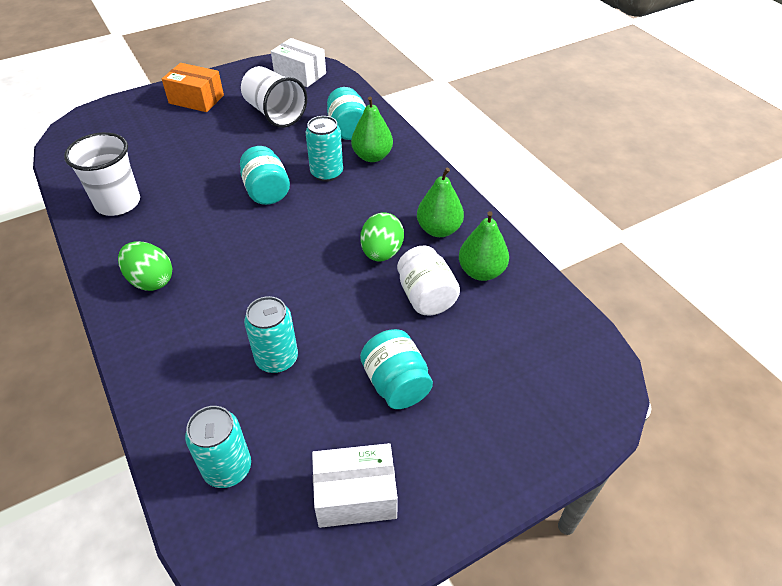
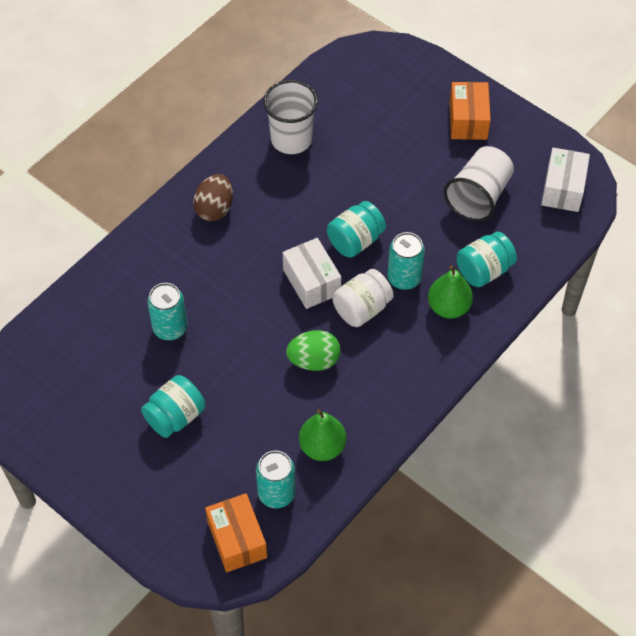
camera: 70 degrees right, 10 degrees up
green egg [118,242,172,291] -> brown egg [193,174,233,221]
turquoise can [185,406,251,488] -> turquoise can moved to [256,451,296,508]
white box [312,443,398,528] -> white box moved to [283,238,341,309]
white jar [397,245,460,315] -> white jar moved to [332,269,394,327]
green pear [417,168,464,237] -> none
none -> orange box [205,493,267,572]

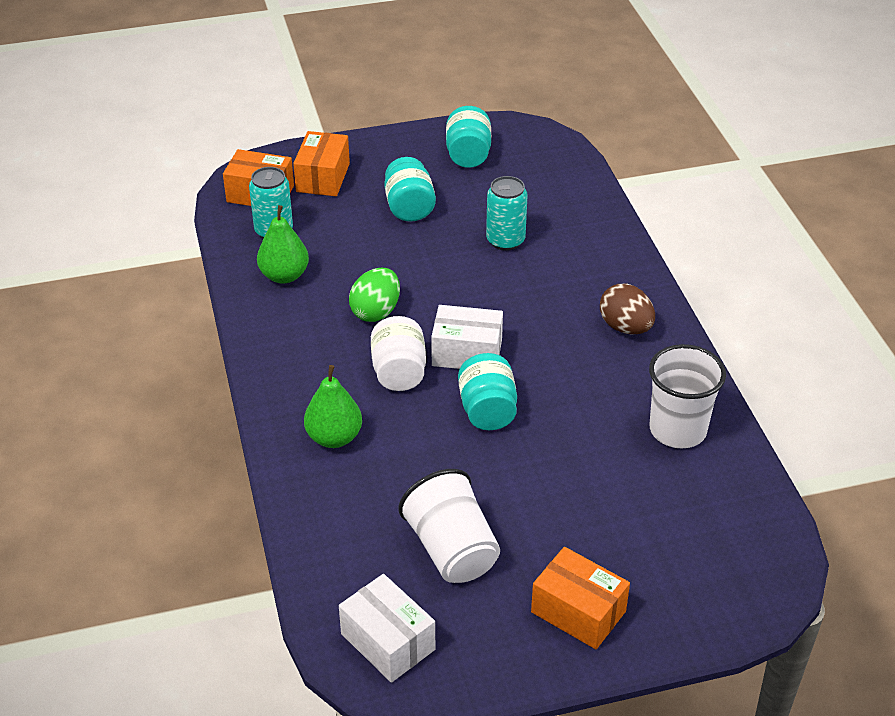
camera: 125 degrees right, 15 degrees down
turquoise can [387,232,425,290] -> none
turquoise jar [456,232,517,287] -> turquoise jar moved to [446,106,491,168]
none -> orange box [293,131,350,196]

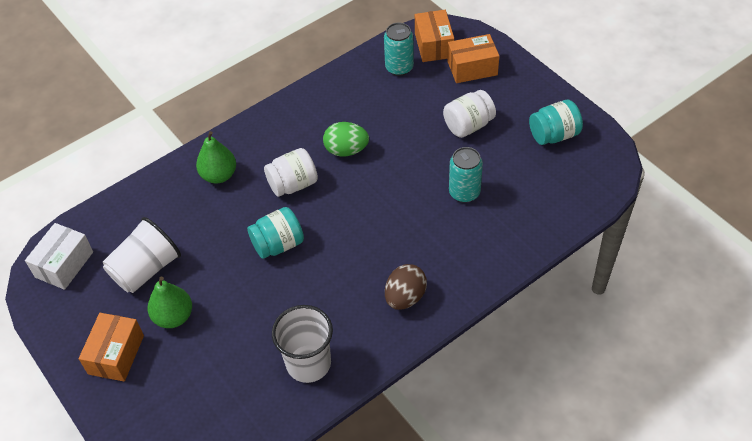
camera: 70 degrees right, 10 degrees up
green pear [257,205,309,284] -> green pear moved to [148,277,192,328]
turquoise jar [384,157,436,222] -> white jar [443,90,496,138]
white box [431,305,503,369] -> none

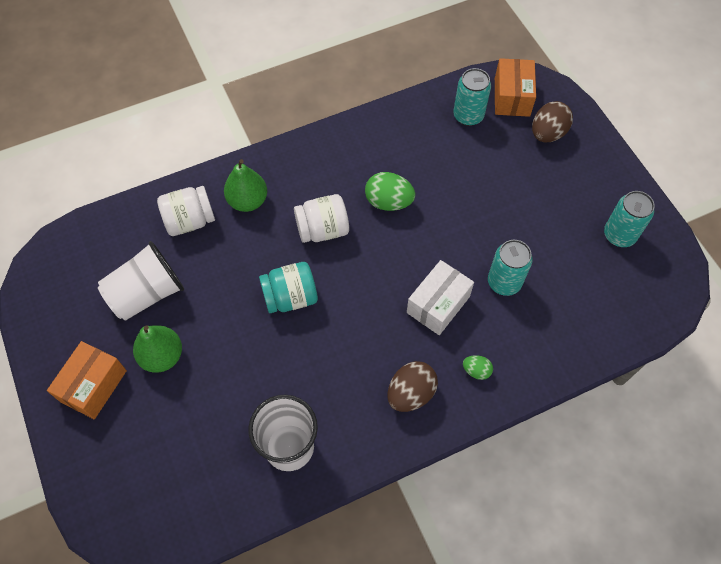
camera: 10 degrees right, 10 degrees up
white box [25,223,93,290] -> white box moved to [407,260,474,335]
white jar [443,90,496,138] -> white jar moved to [157,186,215,236]
orange box [447,34,499,83] -> brown egg [532,101,573,143]
turquoise jar [529,100,583,145] -> turquoise can [604,191,655,247]
none -> green egg [463,355,493,380]

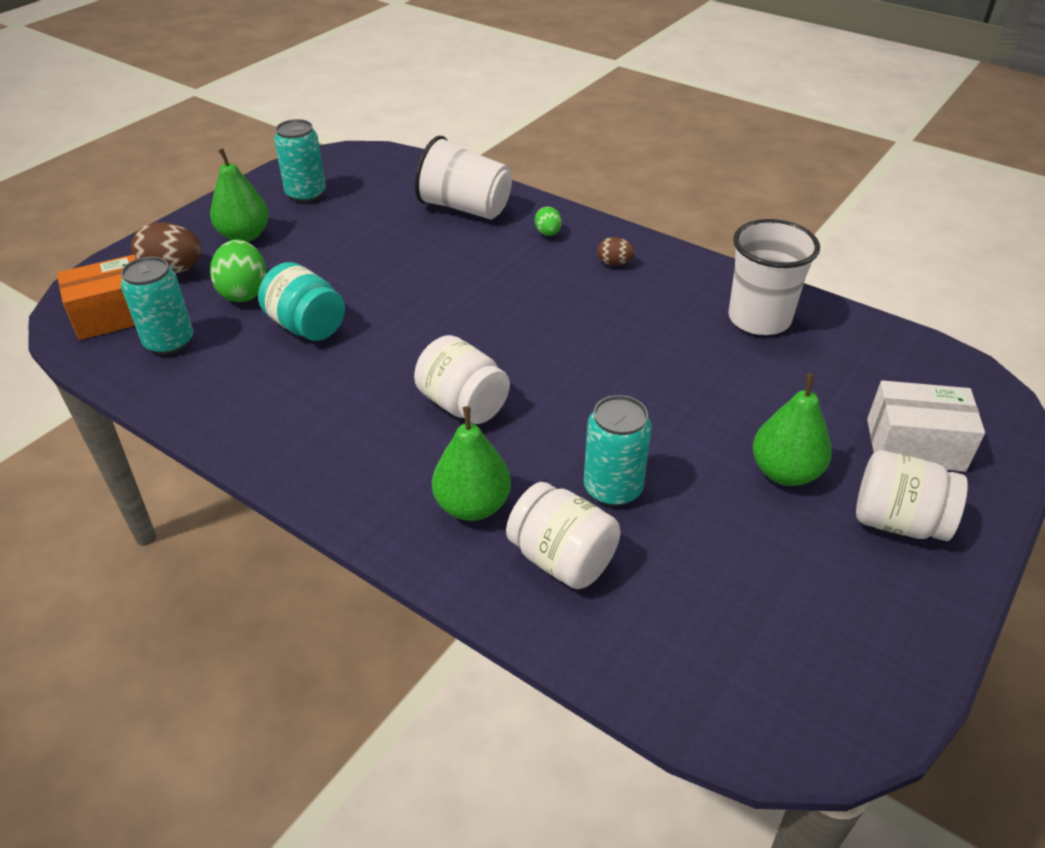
camera: 120 degrees left, 20 degrees down
orange box [47,341,127,419] -> white jar [856,450,968,541]
white cup [98,241,184,321] -> white cup moved to [415,136,512,219]
turquoise jar [259,262,318,313] -> turquoise jar moved to [258,262,345,341]
green egg [365,172,415,211] -> green egg moved to [210,240,267,302]
brown egg [388,361,438,412] -> brown egg [597,237,635,266], size x0.55
white box [407,260,474,335] -> white box moved to [867,380,985,472]
turquoise can [488,240,533,296] -> turquoise can moved to [584,395,652,506]
none -> green pear [210,149,269,242]

